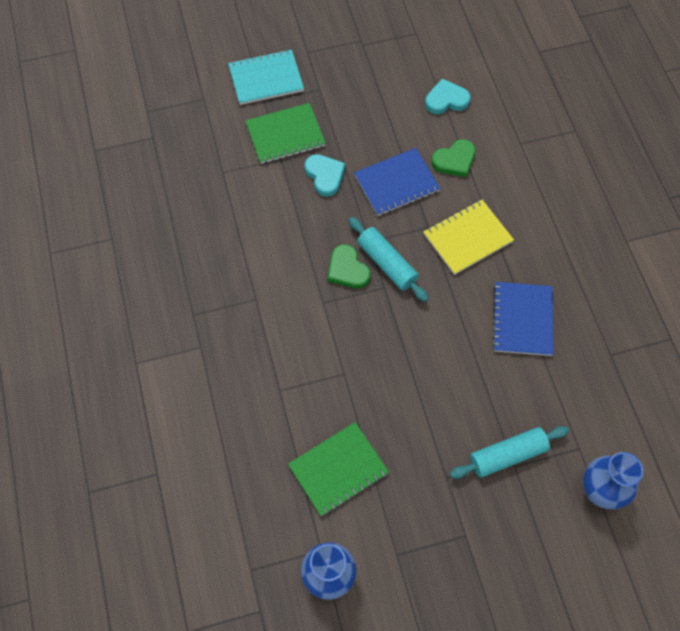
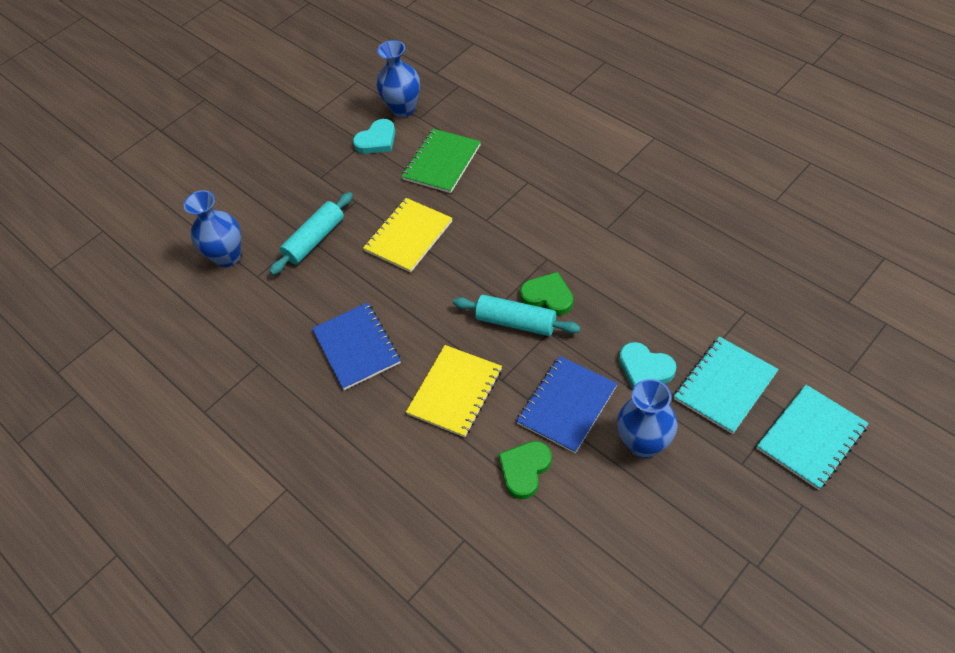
camera: 155 degrees right, 10 degrees down
green notebook [245,103,326,164] -> turquoise notebook [674,337,779,434]
turquoise heart [425,79,471,114] -> turquoise heart moved to [353,119,395,154]
none -> yellow notebook [363,198,452,273]
none -> blue vase [617,379,678,458]

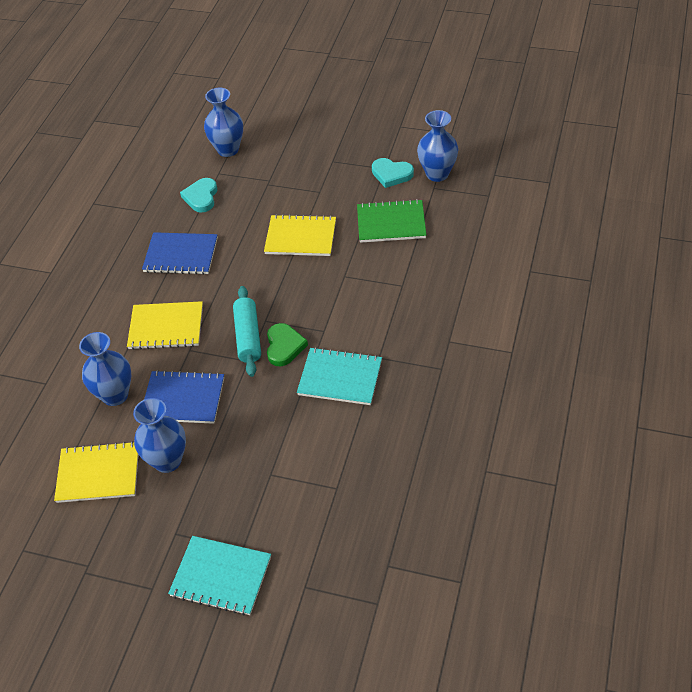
camera: 60 degrees right, 5 degrees down
turquoise rolling pin [269,192,353,275] -> none
blue notebook [312,302,401,390] -> blue notebook turned 60 degrees clockwise [142,232,218,275]
green heart [498,441,552,499] -> blue vase [79,332,131,406]
turquoise heart [619,342,676,388] -> turquoise heart moved to [180,178,217,213]
turquoise notebook [674,337,779,434] -> turquoise notebook moved to [297,347,382,405]
none -> yellow notebook [54,441,139,503]

